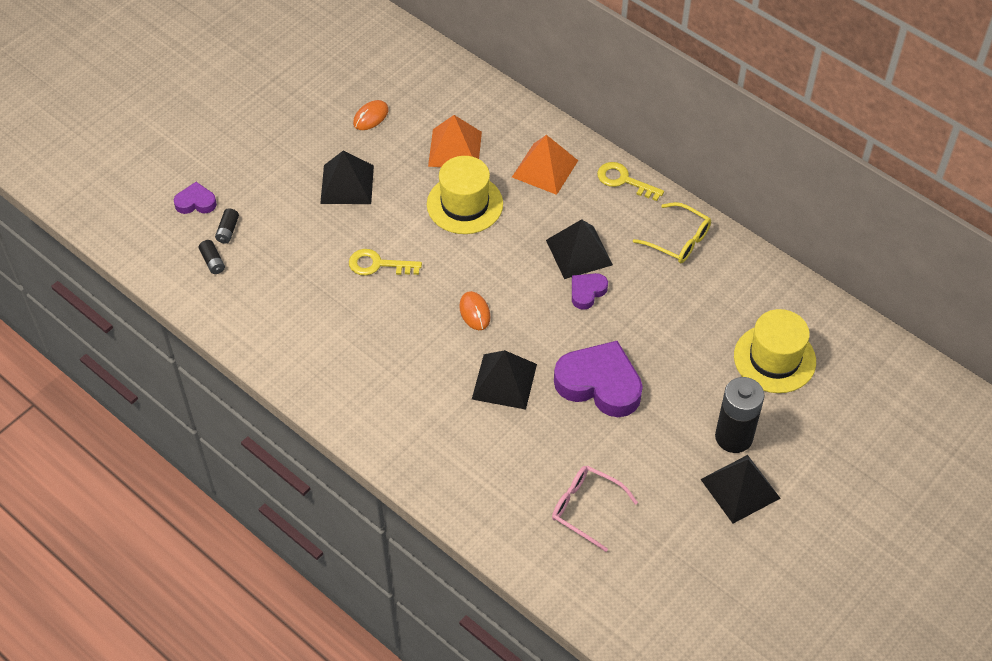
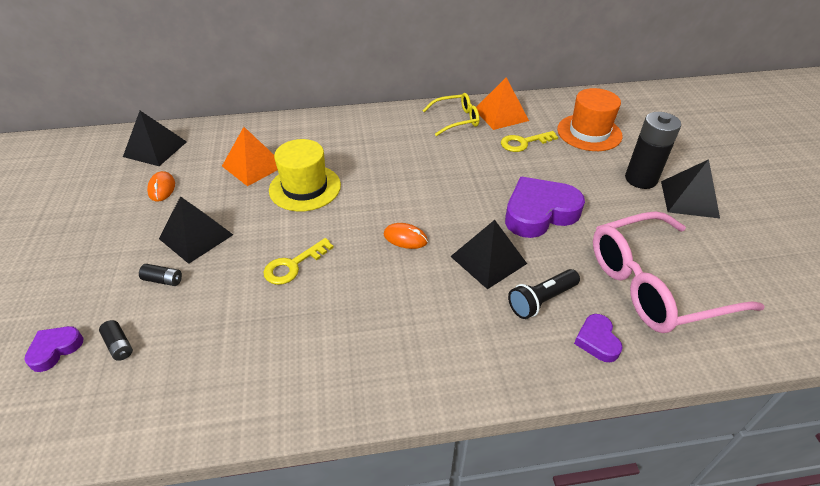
camera: 50 degrees left, 10 degrees down
black battery [198,240,225,274] -> black battery moved to [139,264,182,286]
orange pyramid [512,135,578,195] -> orange pyramid moved to [476,77,529,130]
black pyramid [546,219,613,279] -> black pyramid moved to [123,111,187,166]
pink glasses [552,466,638,552] -> pink glasses [593,211,765,333], size x1.92
purple heart [572,273,608,310] -> purple heart moved to [574,314,623,362]
yellow key [597,162,664,201] -> yellow key moved to [501,131,558,152]
yellow hat [734,309,816,393] -> orange hat [557,88,623,151]
none -> black flashlight [508,269,580,319]

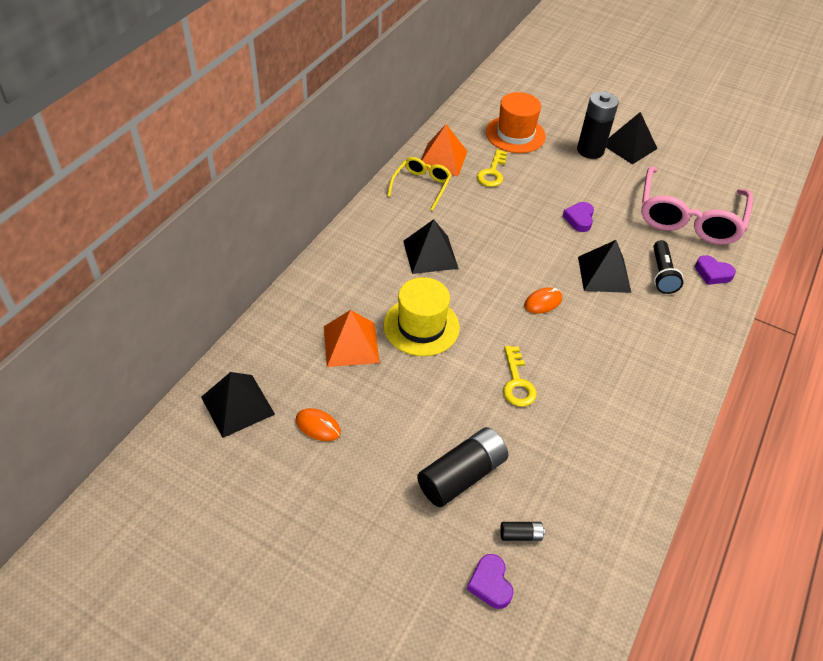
camera: 55 degrees left, 5 degrees up
black battery [139,264,182,286] -> black battery [417,427,508,507], size x2.27
black pyramid [159,196,233,264] -> black pyramid moved to [403,219,458,274]
purple heart [505,177,585,238] -> purple heart [563,202,594,232], size x0.50

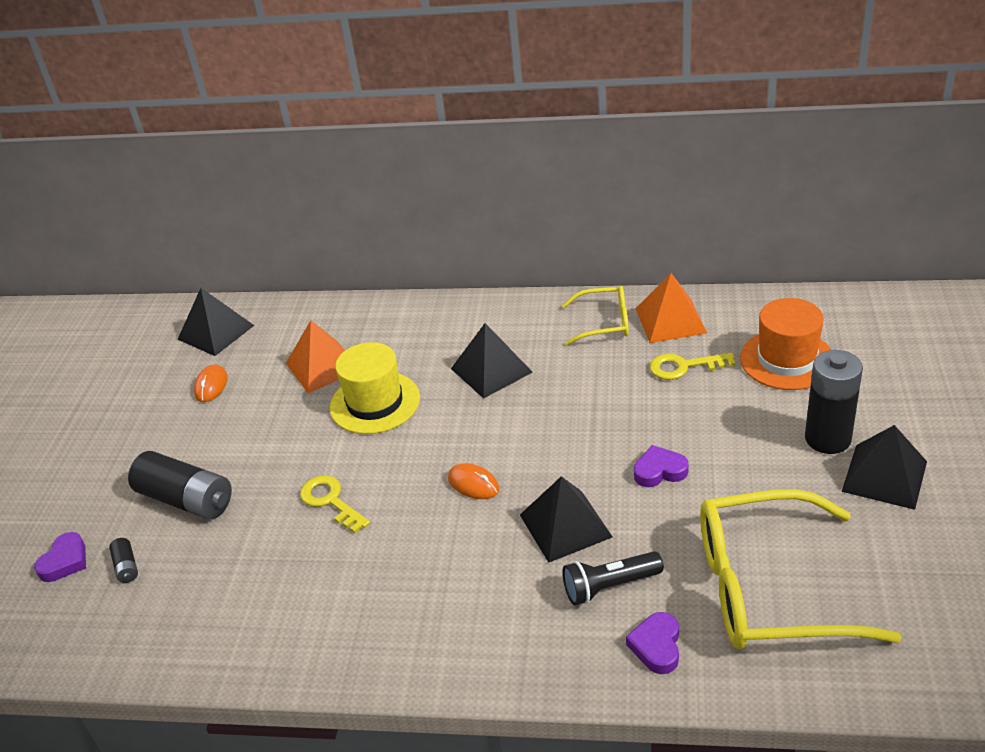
camera: 75 degrees right, 10 degrees down
purple heart [467,554,514,609] -> purple heart turned 150 degrees clockwise [34,532,86,582]
yellow key [503,346,537,407] -> yellow key turned 75 degrees clockwise [300,475,370,533]
pink glasses [641,166,753,245] -> yellow glasses [700,489,902,649]

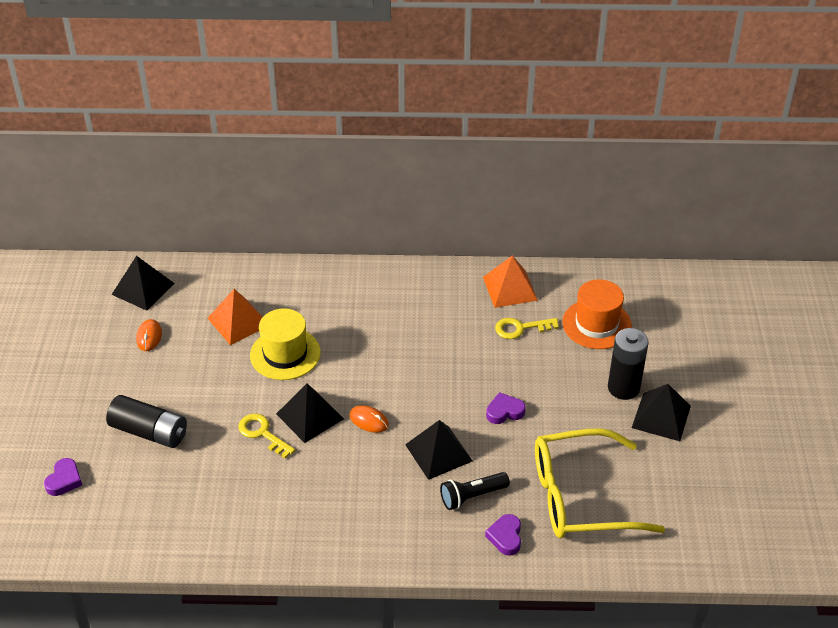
camera: 10 degrees left, 5 degrees up
black battery [109,538,138,583] -> none
black pyramid [451,323,533,399] -> black pyramid moved to [276,384,344,443]
yellow glasses [562,286,629,346] -> none

